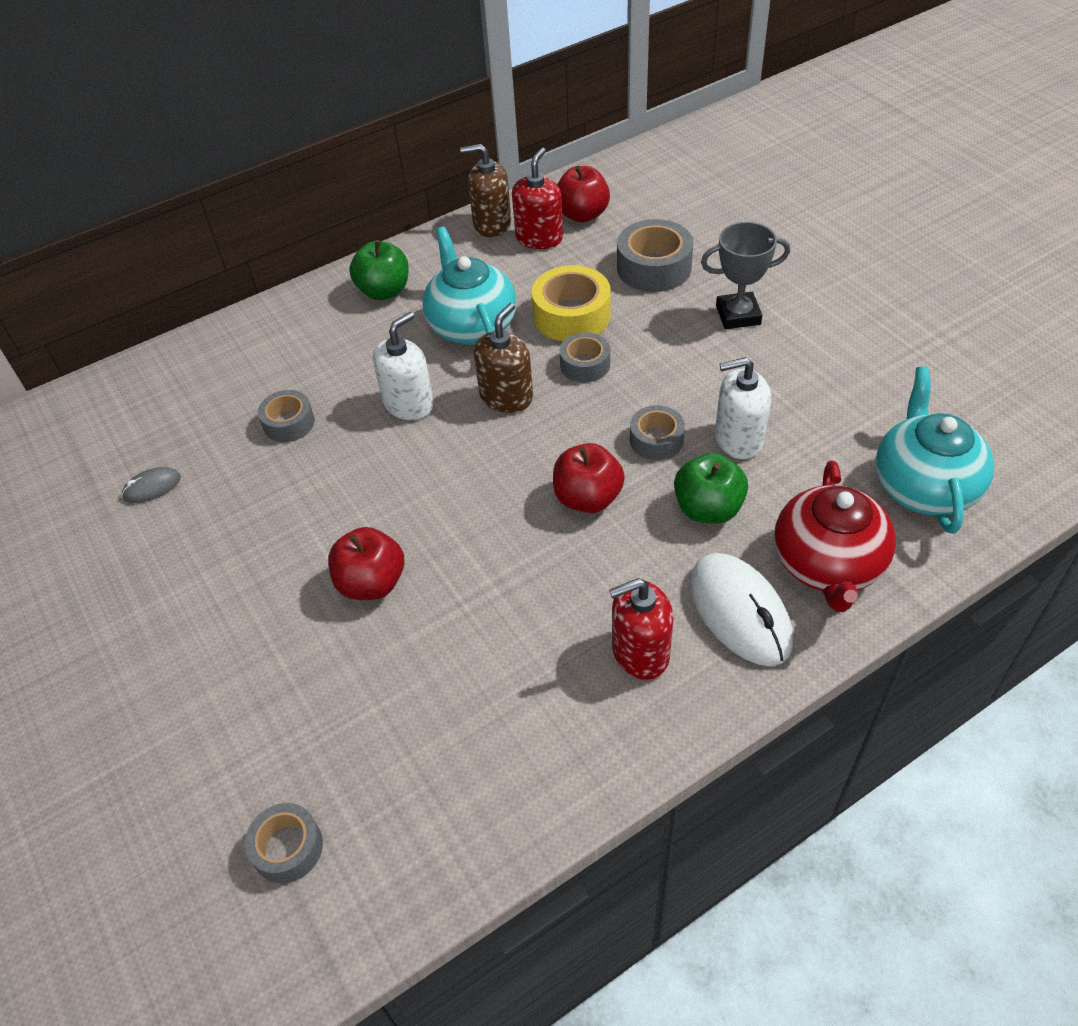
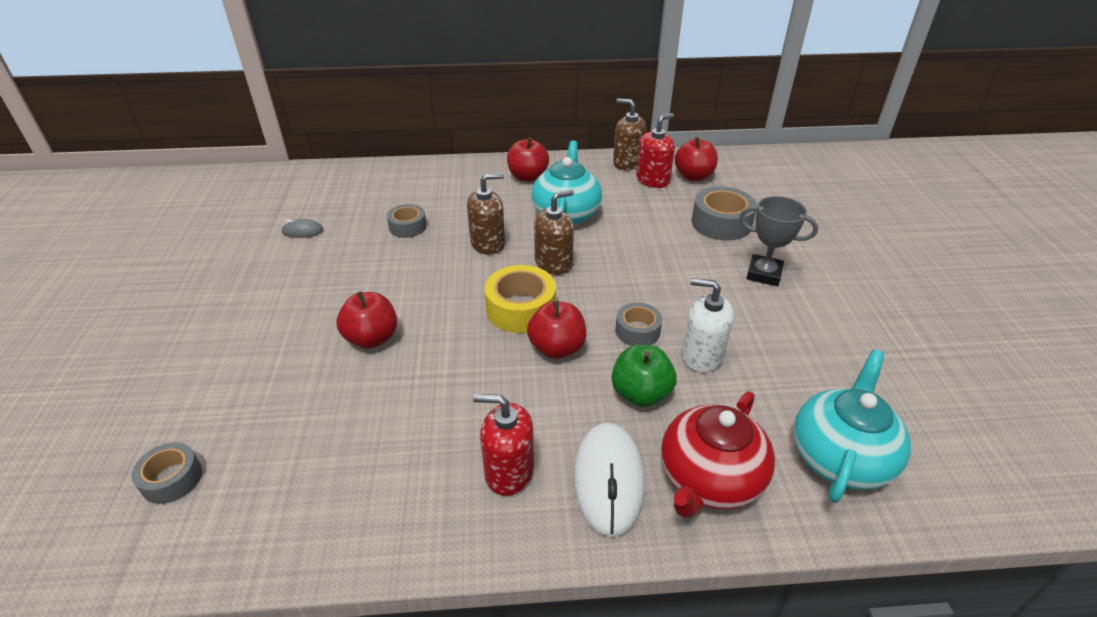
camera: 25 degrees right, 10 degrees down
green apple [349,240,409,300] -> red apple [507,137,549,181]
white soap dispenser [373,312,434,420] -> brown soap dispenser [467,173,505,254]
yellow tape [532,265,611,341] -> yellow tape moved to [484,265,556,333]
grey tape [560,332,610,383] -> none

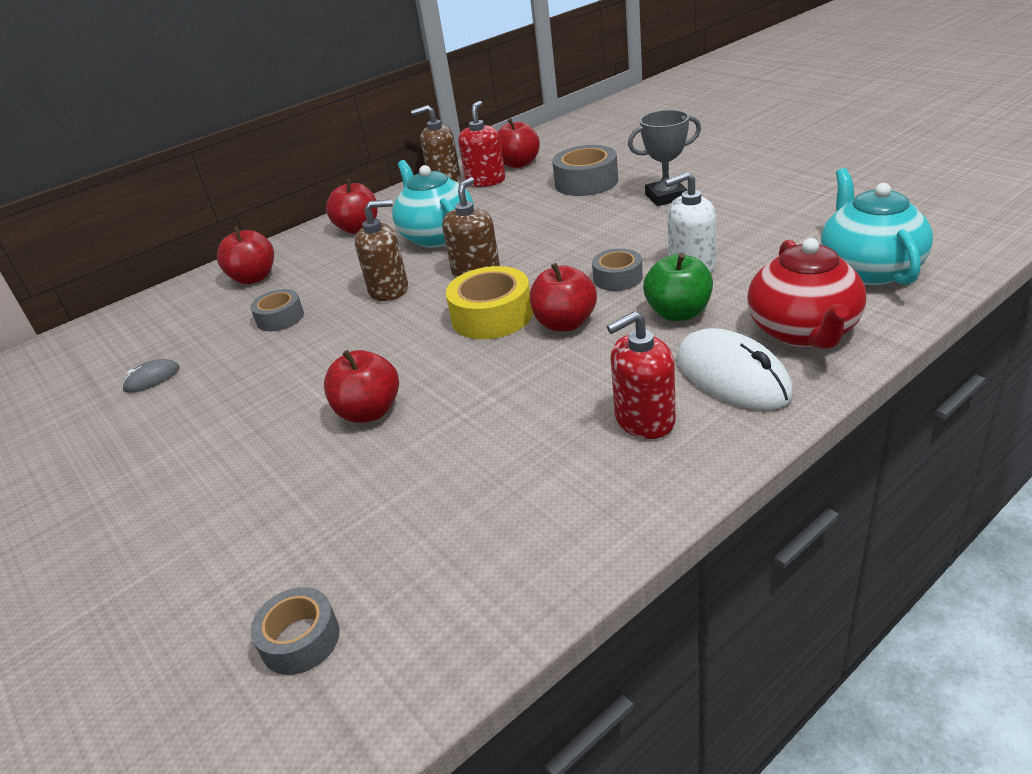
camera: 30 degrees left, 5 degrees down
brown soap dispenser [467,173,505,254] -> brown soap dispenser turned 45 degrees clockwise [355,200,408,301]
none -> red apple [217,227,274,284]

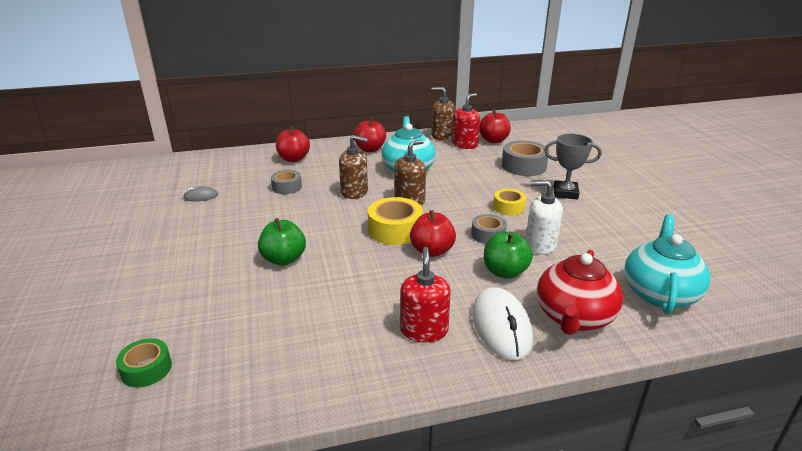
camera: 20 degrees right, 5 degrees down
grey tape [251,587,340,675] -> green tape [116,338,172,388]
red apple [324,350,399,423] -> green apple [258,218,306,265]
red soap dispenser [607,311,676,439] -> red soap dispenser turned 90 degrees clockwise [400,247,451,343]
none -> yellow tape [493,189,526,215]

